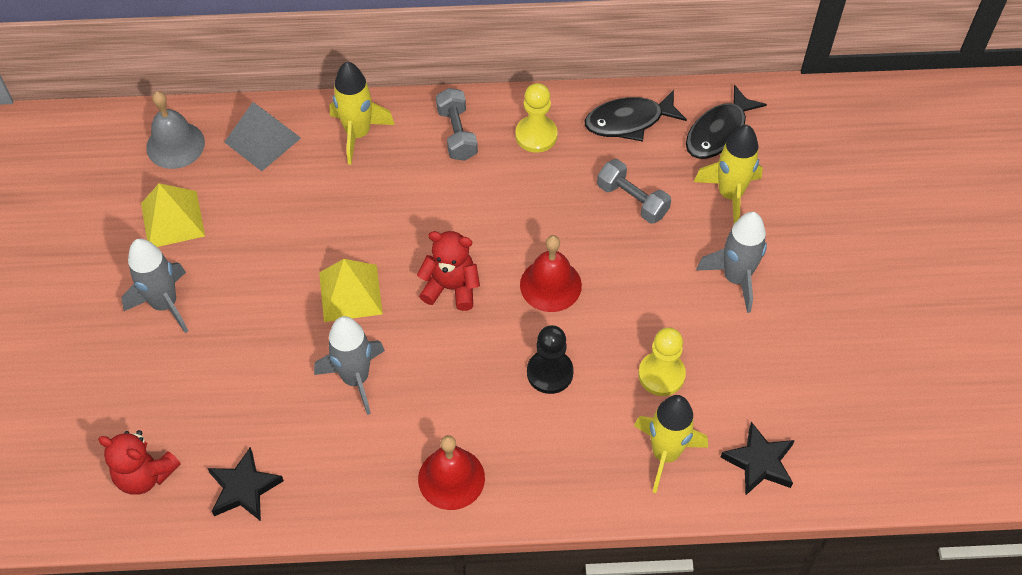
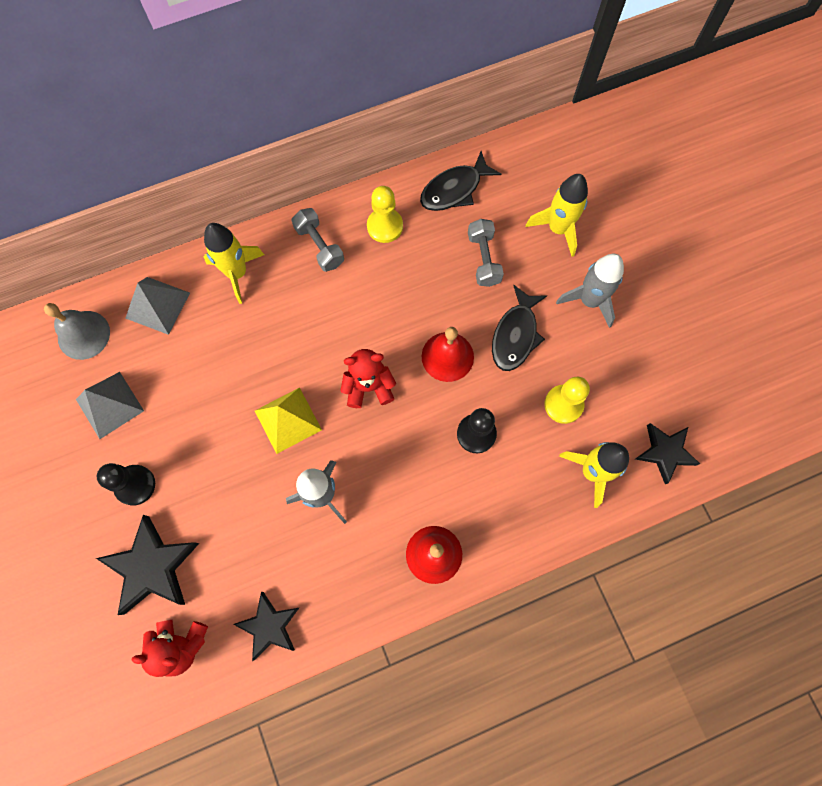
camera: 20 degrees left, 15 degrees up
grey rocket [122,239,188,333] -> black pawn [97,463,155,505]
yellow pyramid [141,183,205,247] -> grey pyramid [76,372,144,439]
grey dumbbell [597,159,671,224] -> grey dumbbell turned 60 degrees clockwise [468,219,504,287]
black fish [686,85,767,159] -> black fish moved to [492,285,547,371]
none -> black star [96,515,199,615]

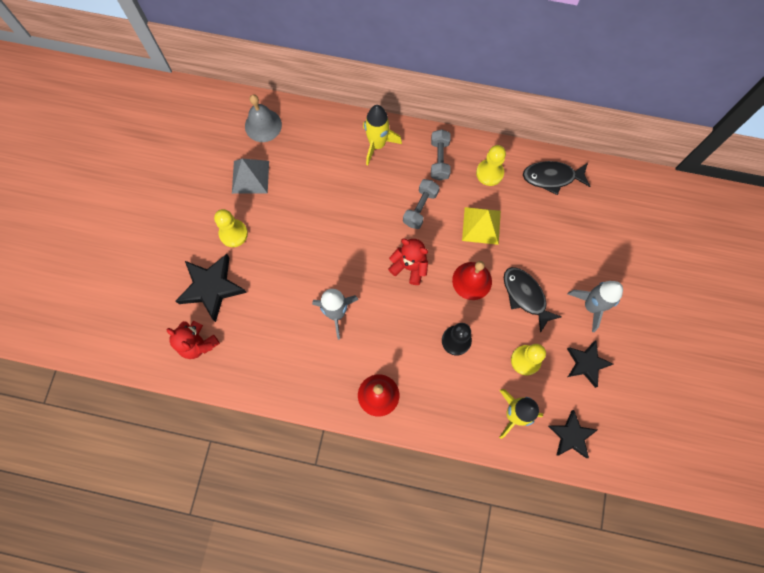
camera: 35 degrees right, 0 degrees up
black pawn [97,463,155,505] -> yellow pawn [214,209,248,247]
grey pyramid [125,277,190,335] -> none
black star [233,592,299,661] -> black star moved to [567,341,613,388]
yellow pyramid [255,387,322,454] -> yellow pyramid moved to [462,207,501,245]
grey dumbbell [468,219,504,287] -> grey dumbbell moved to [403,179,440,229]
black fish [492,285,547,371] -> black fish turned 90 degrees clockwise [504,267,562,333]
yellow rocket [526,174,588,257] -> none

